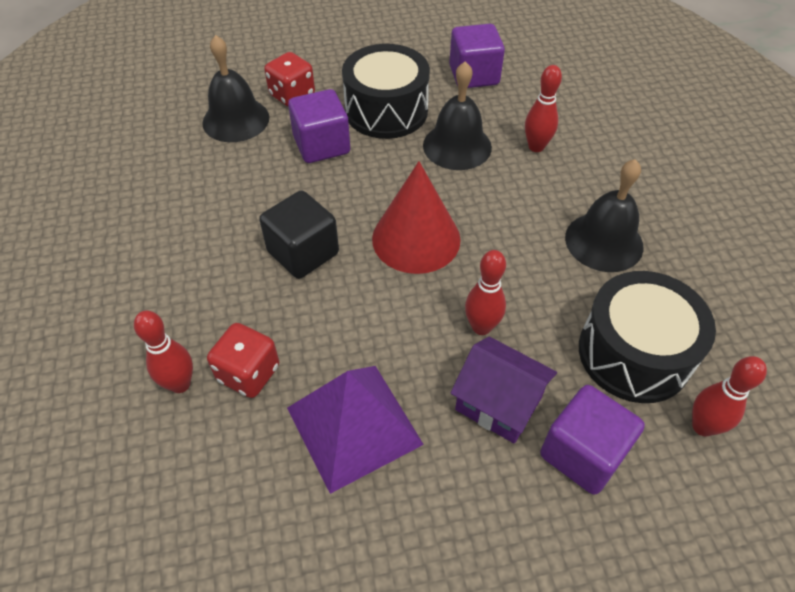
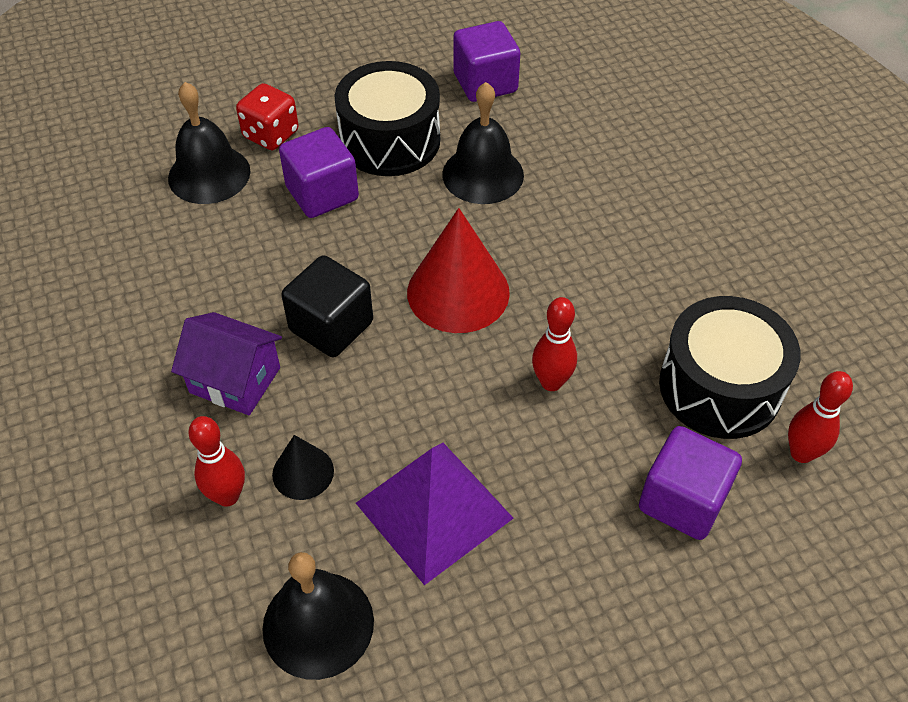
camera: 10 degrees left, 0 degrees up
red dice [207,323,279,398] -> black cone [272,435,334,500]
purple house [451,337,557,444] -> purple house moved to [171,312,282,415]
red bowling pin [525,65,562,152] -> none
black bell [565,159,643,272] -> black bell moved to [262,552,374,680]

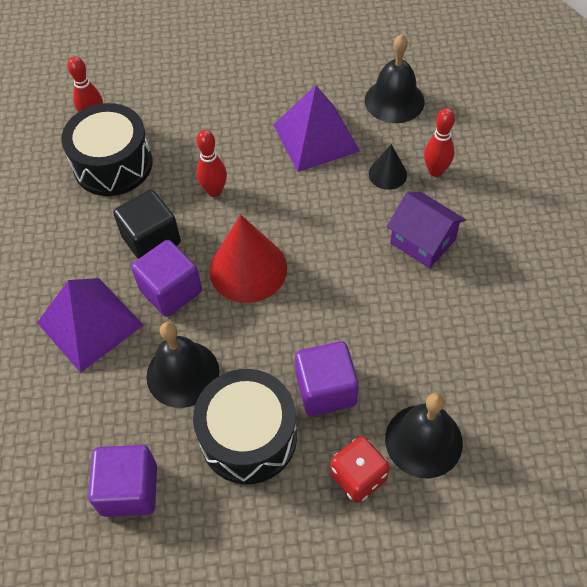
camera: 160 degrees left, 5 degrees up
black cube [281,255,373,357] -> black cube moved to [113,190,181,259]
purple cube [639,426,742,540] -> purple cube moved to [131,240,202,317]
none -> purple pyramid [37,278,143,373]

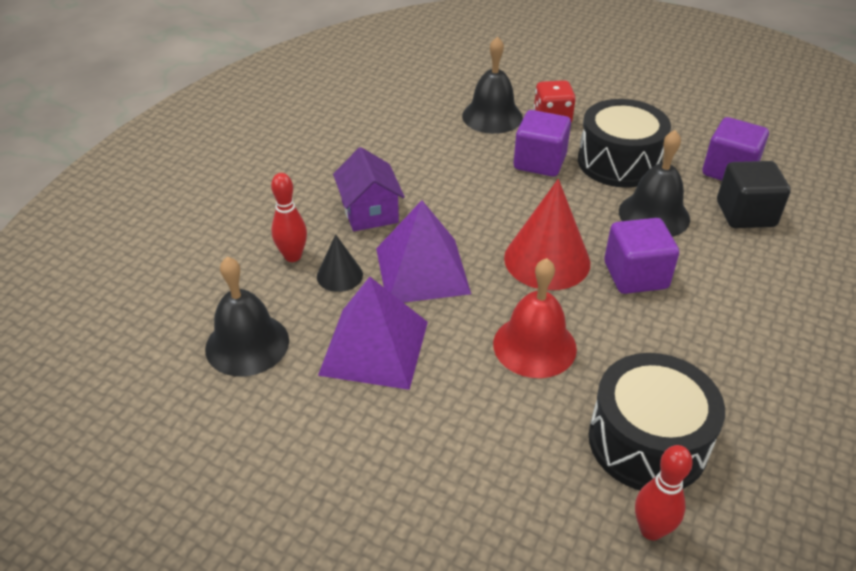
camera: 150 degrees left, 15 degrees down
purple pyramid [37,278,143,373] -> purple pyramid moved to [376,200,471,303]
black cube [113,190,181,259] -> black cube moved to [717,161,791,228]
red bowling pin [196,130,227,197] -> red bell [493,258,577,378]

